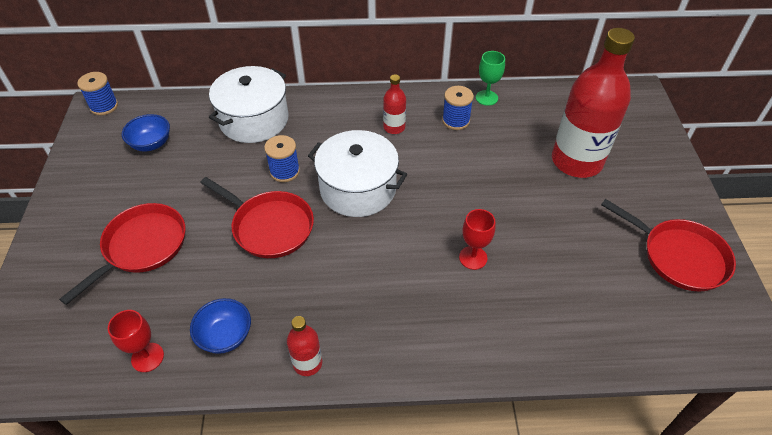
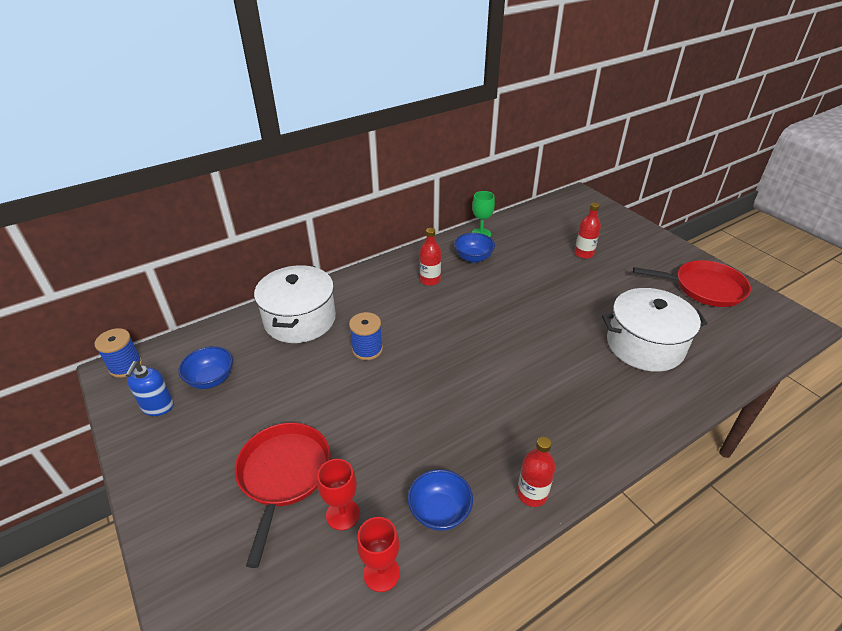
camera: 30 degrees left, 10 degrees down
red pan [200,177,314,258] -> none
white pot [308,130,407,217] -> white pot moved to [602,288,708,372]
blue spool [442,86,474,130] -> blue bowl [454,233,495,263]
red goblet [459,209,495,270] -> red goblet moved to [317,459,360,530]
red bottle [552,28,635,178] -> red bottle [574,203,601,259], size x0.45
none -> blue soap dispenser [126,361,174,416]

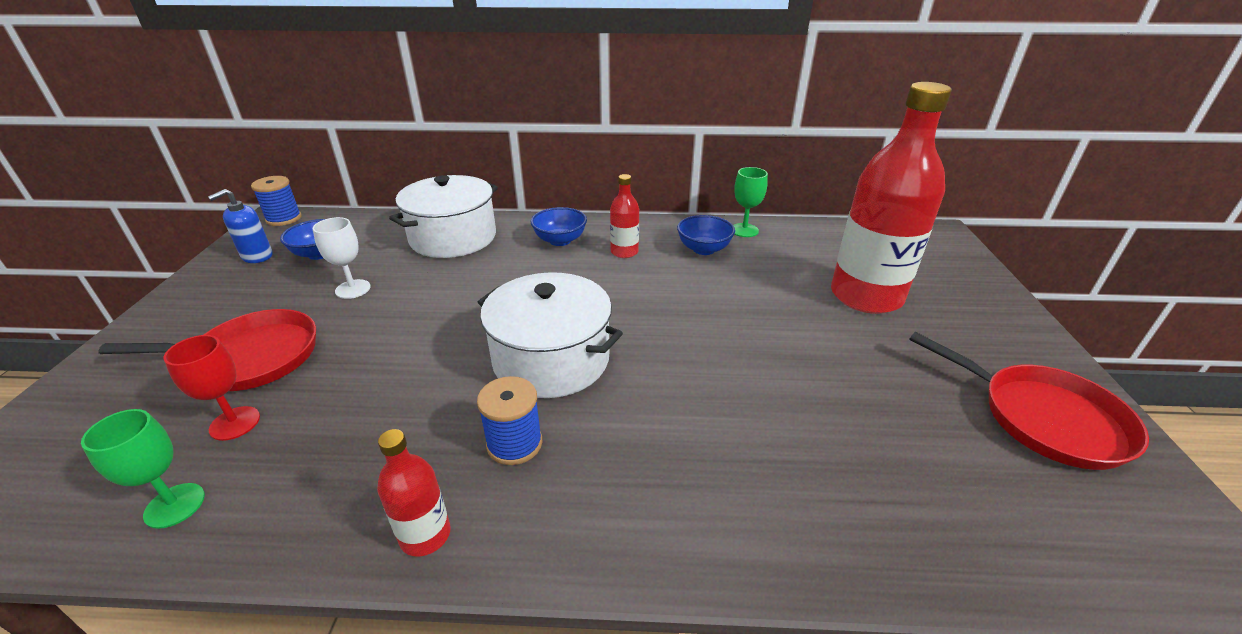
camera: 35 degrees right, 5 degrees down
red pan [235,423,331,568] -> red pan turned 45 degrees clockwise [98,309,316,391]
blue spool [349,312,383,360] -> blue spool moved to [477,376,542,465]
red goblet [357,517,400,592] -> green goblet [81,409,205,529]
blue bowl [408,469,473,531] -> blue bowl moved to [531,207,587,246]
red bottle [574,203,601,259] -> red bottle [831,82,952,314], size x2.24
white pot [602,288,708,372] -> white pot moved to [478,272,623,398]
none -> white goblet [313,217,371,299]

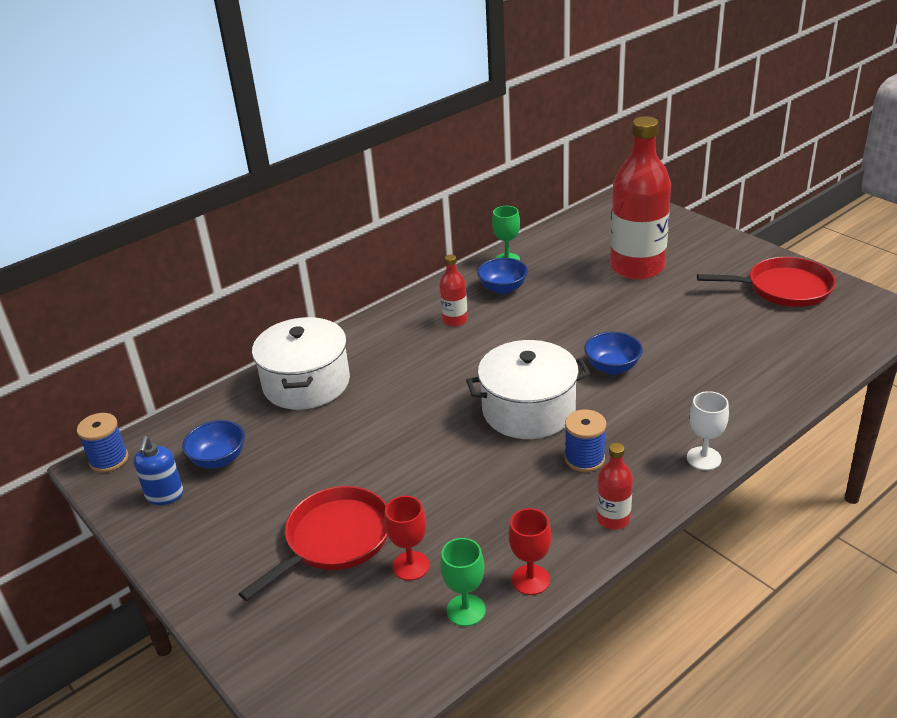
camera: 40 degrees left, 0 degrees up
white goblet [313,217,371,299] -> white goblet moved to [687,391,729,470]
blue bowl [531,207,587,246] -> blue bowl moved to [584,332,643,374]
none -> red goblet [509,508,551,595]

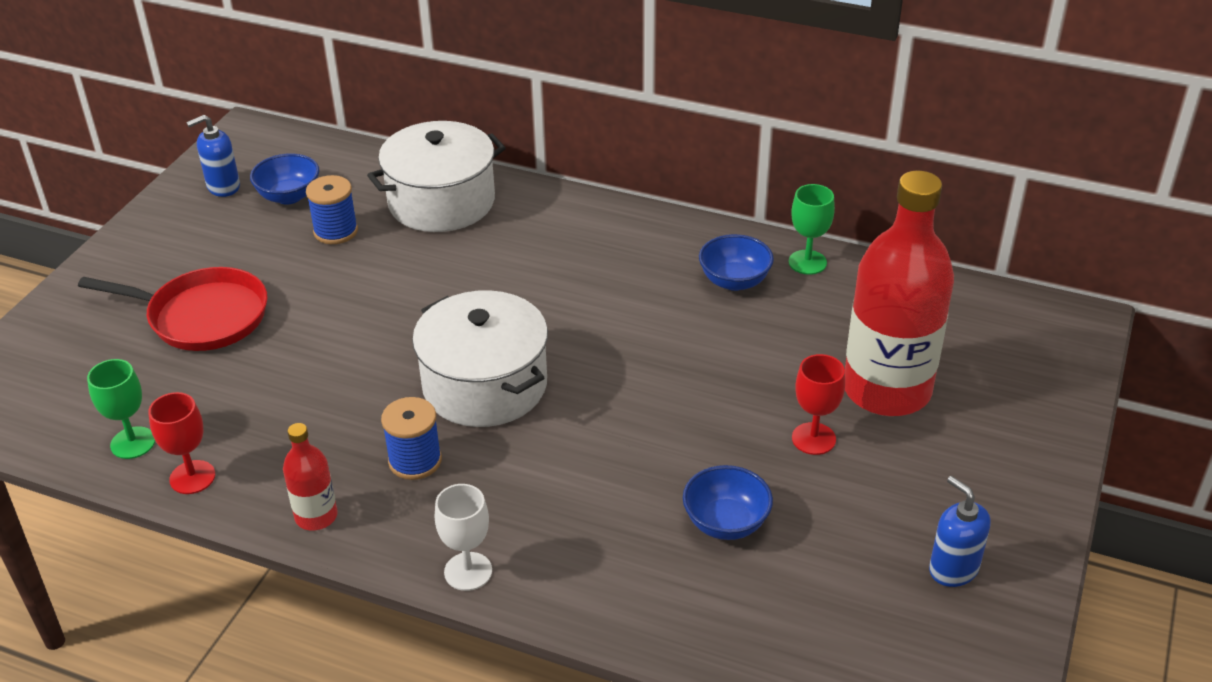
camera: 60 degrees right, 5 degrees up
blue spool [77,413,128,473] -> blue spool moved to [306,175,358,244]
red goblet [384,496,430,581] -> red goblet moved to [792,354,845,455]
red bottle [439,255,468,327] -> none
blue bowl [584,332,643,374] -> blue bowl moved to [683,465,773,540]
red pan [697,257,836,307] -> blue soap dispenser [929,476,991,587]

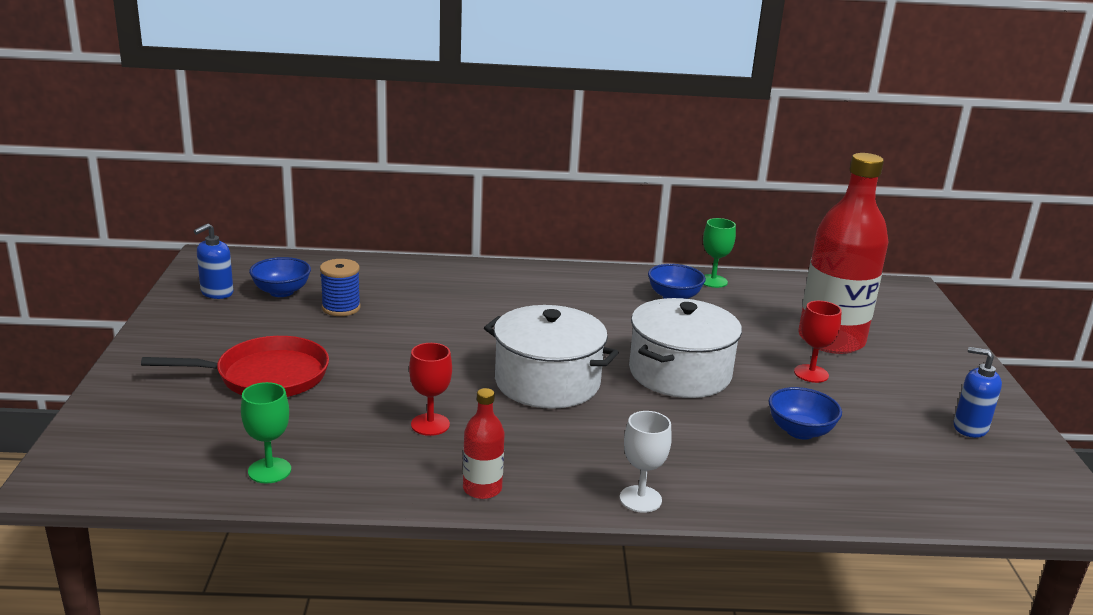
camera: 25 degrees left, 15 degrees down
red goblet [148,392,215,494] -> red goblet moved to [409,343,452,436]
white pot [367,121,506,232] -> white pot moved to [629,298,742,398]
blue spool [381,397,442,480] -> none

